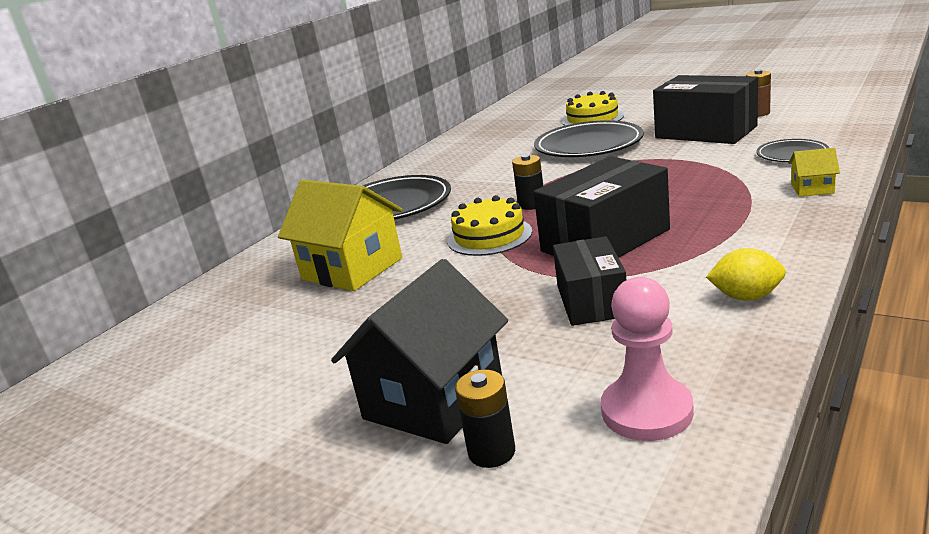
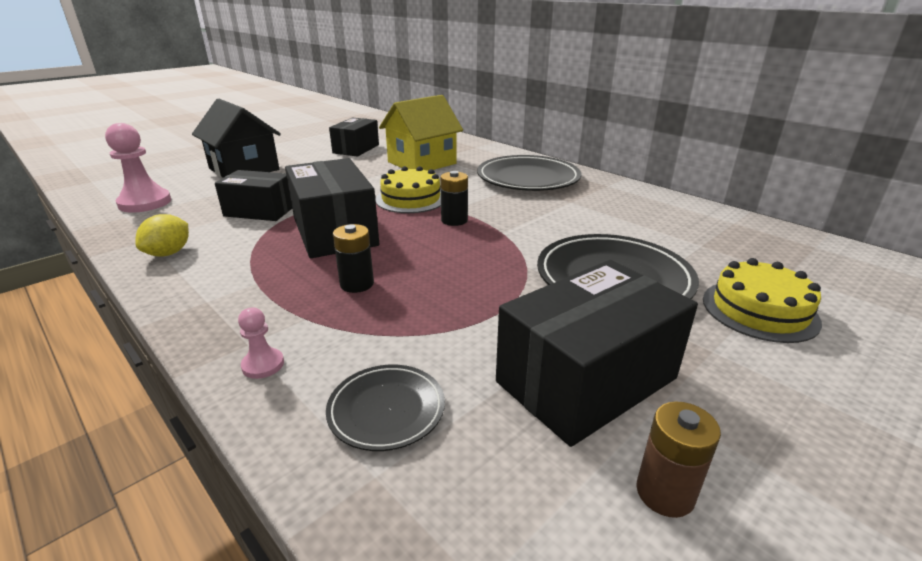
camera: 100 degrees right, 5 degrees up
black battery [455,369,515,468] -> black battery moved to [333,224,374,293]
yellow house [789,148,840,197] -> pink pawn [238,307,284,379]
none -> black box [329,117,379,157]

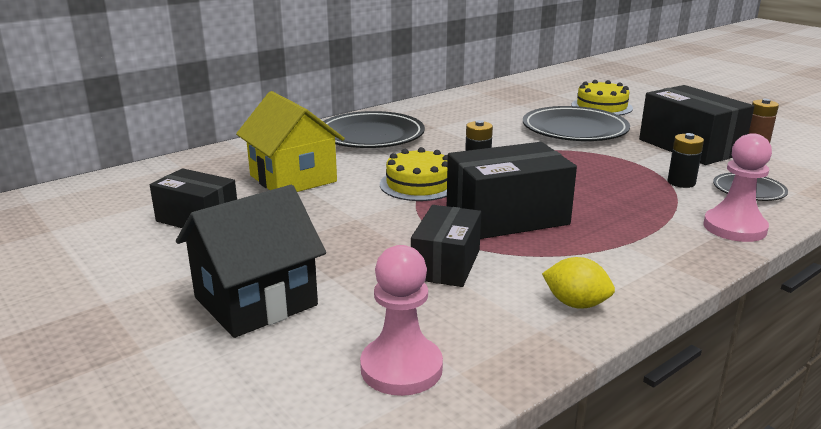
camera: 85 degrees left, 5 degrees down
pink pawn [238,307,284,379] -> pink pawn [703,133,772,242], size x2.01
black battery [333,224,374,293] -> black battery moved to [667,133,704,188]

